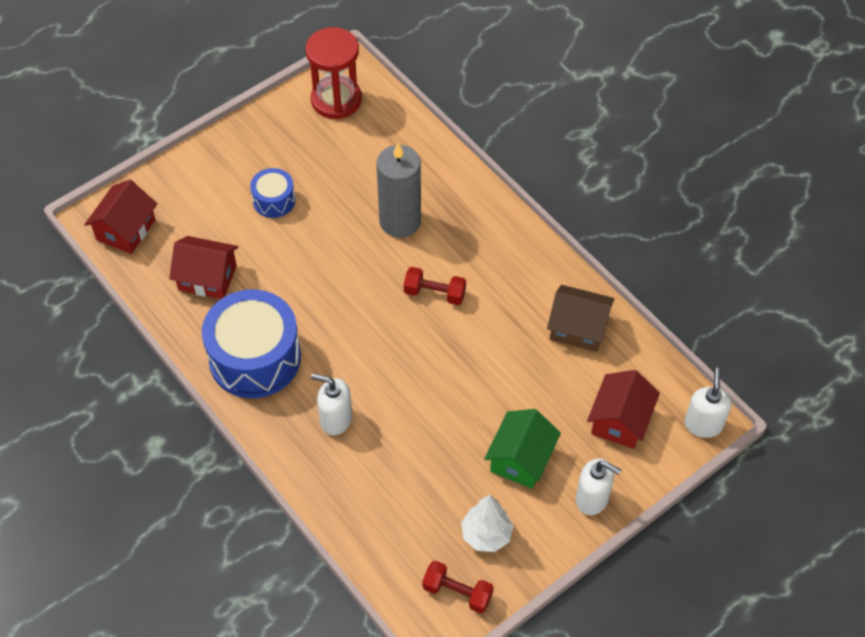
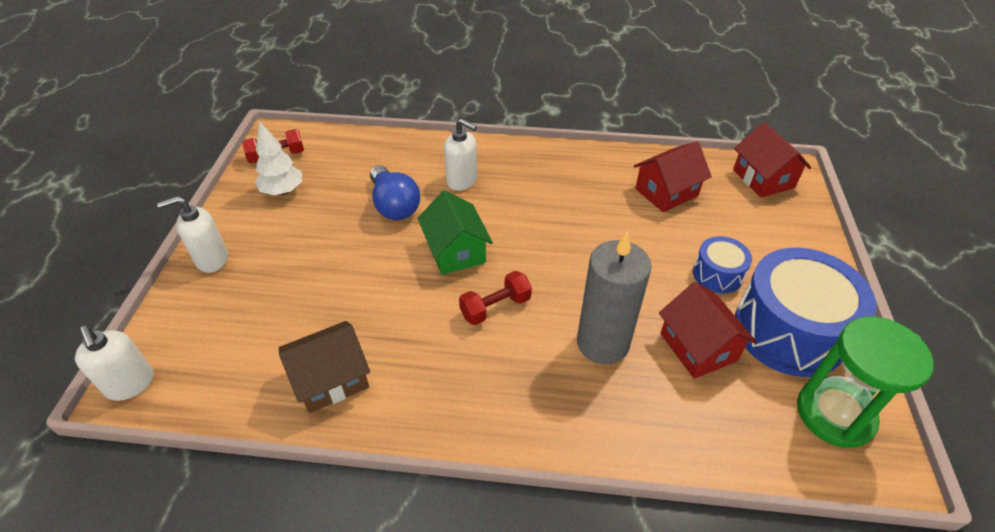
camera: 135 degrees right, 10 degrees down
blue drum [202,289,301,398] -> blue drum moved to [735,248,876,377]
red hourglass [305,27,362,119] -> green hourglass [797,316,934,448]
white soap dispenser [311,374,352,435] -> white soap dispenser turned 60 degrees clockwise [444,118,477,191]
green house [484,409,561,489] -> green house moved to [418,190,493,275]
red house [587,370,660,449] -> red house moved to [659,282,757,379]
none -> blue light bulb [370,165,420,220]

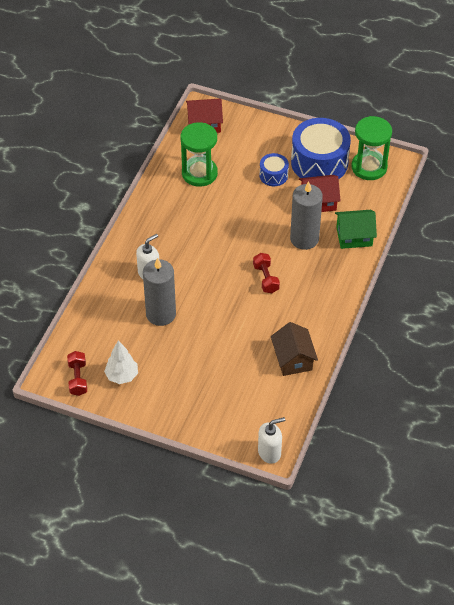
camera: 75 degrees left, 5 degrees up
white soap dispenser [157,196,228,273] -> none
blue light bulb [370,165,420,220] -> grey candle [143,258,176,326]
green house [418,190,493,275] -> green house moved to [335,210,377,249]
red house [634,141,712,212] -> green hourglass [180,122,218,187]

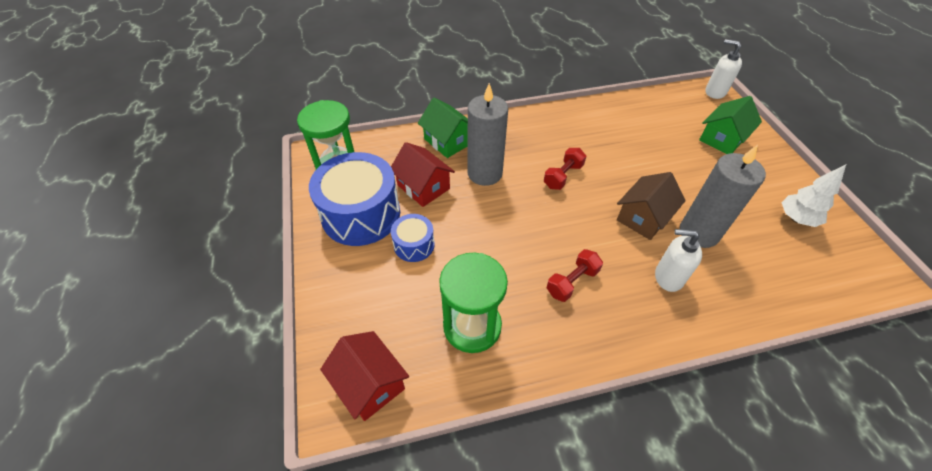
camera: 125 degrees left, 0 degrees up
red dumbbell [67,351,87,396] -> red dumbbell moved to [547,249,603,302]
brown house [271,322,318,376] -> brown house moved to [617,172,686,240]
none -> green house [699,96,762,154]

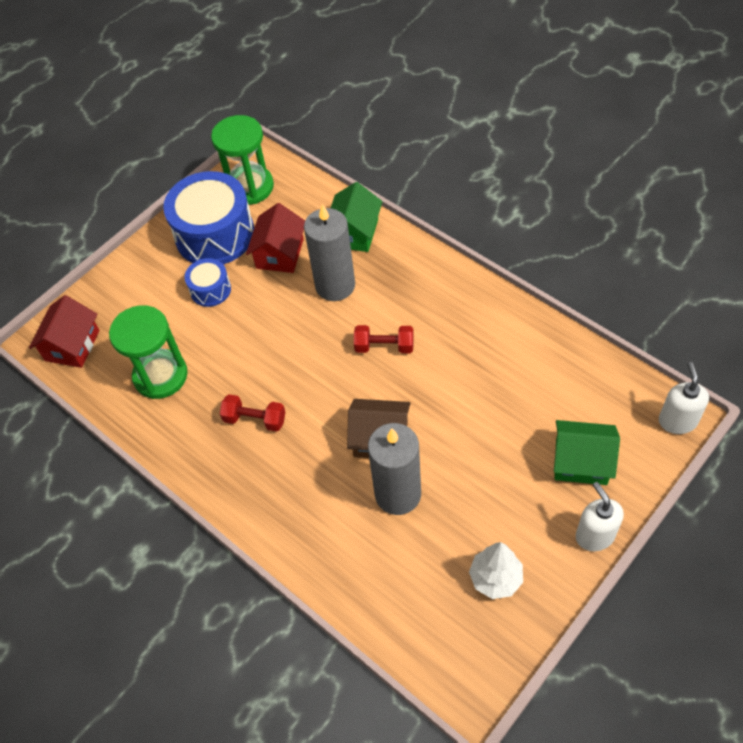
camera: 60 degrees right, 5 degrees up
white soap dispenser [655,229,702,292] -> white soap dispenser moved to [576,482,624,551]

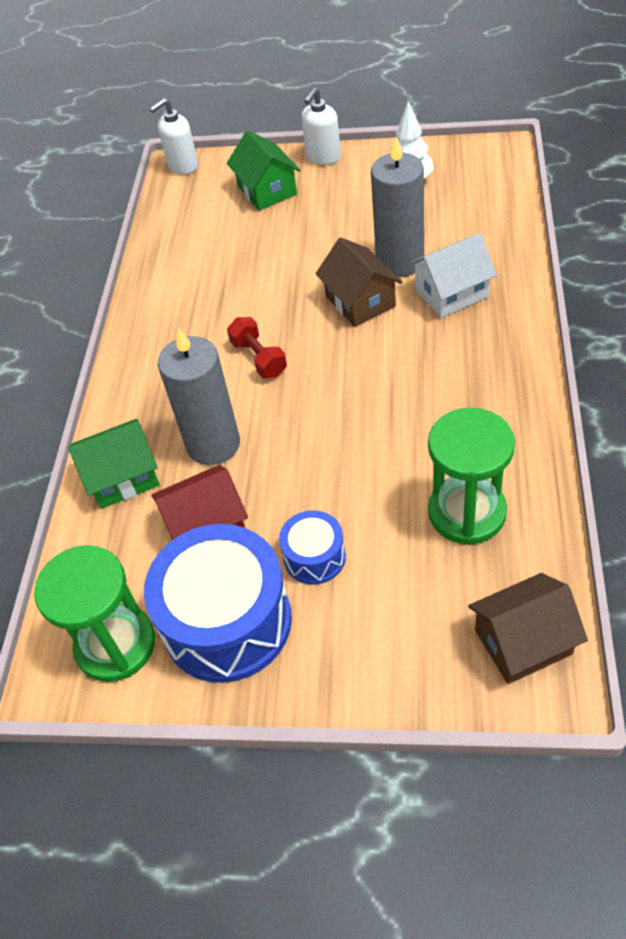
camera: 125 degrees left, 5 degrees down
red house [29,295,100,368] -> brown house [468,573,588,684]
red dumbbell [220,394,285,432] -> none
none -> white house [409,233,497,318]

